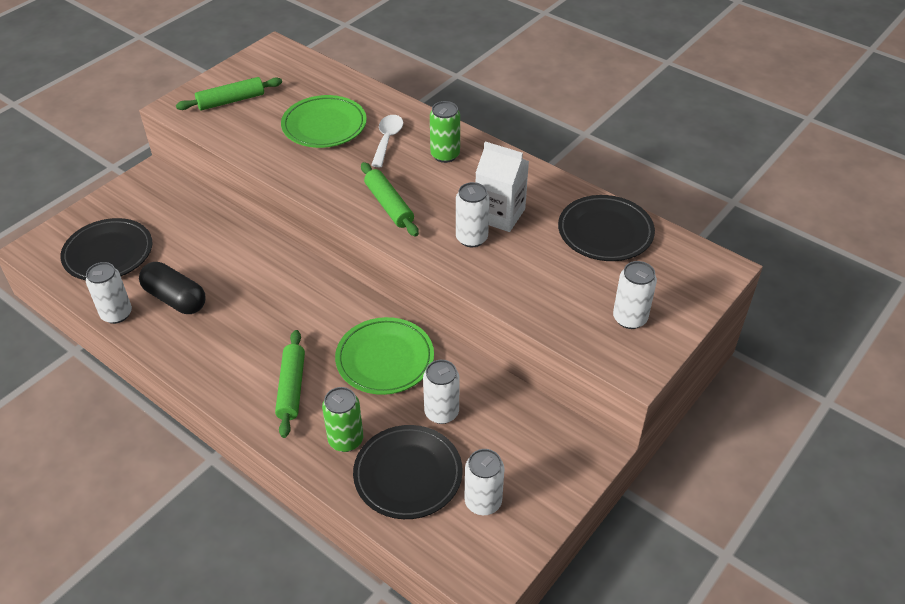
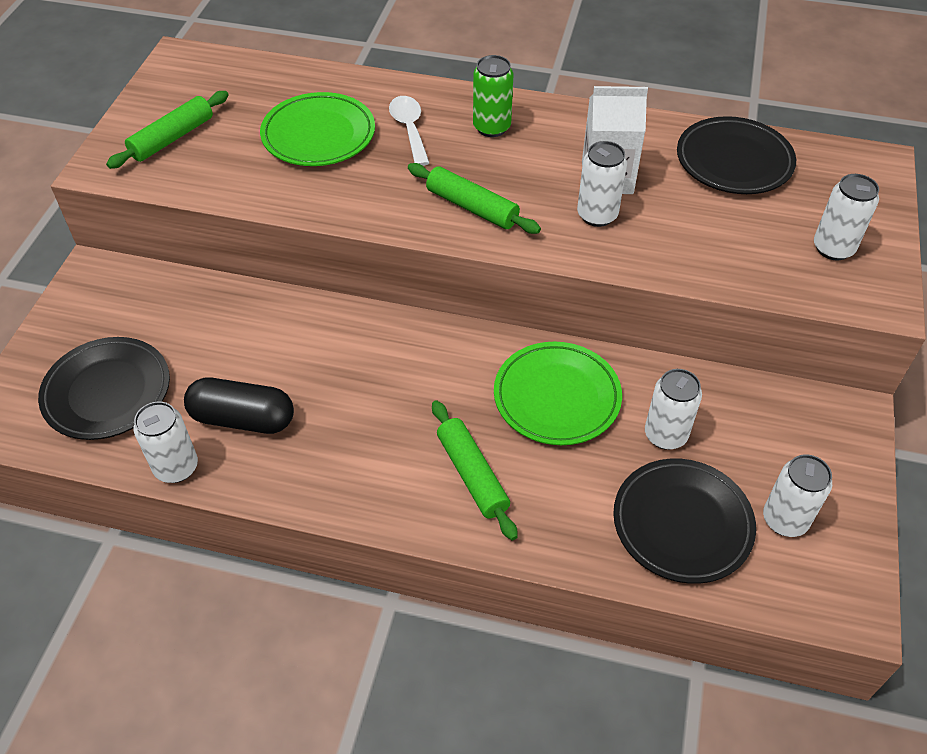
camera: 25 degrees left, 5 degrees up
green can [322,387,363,452] -> none

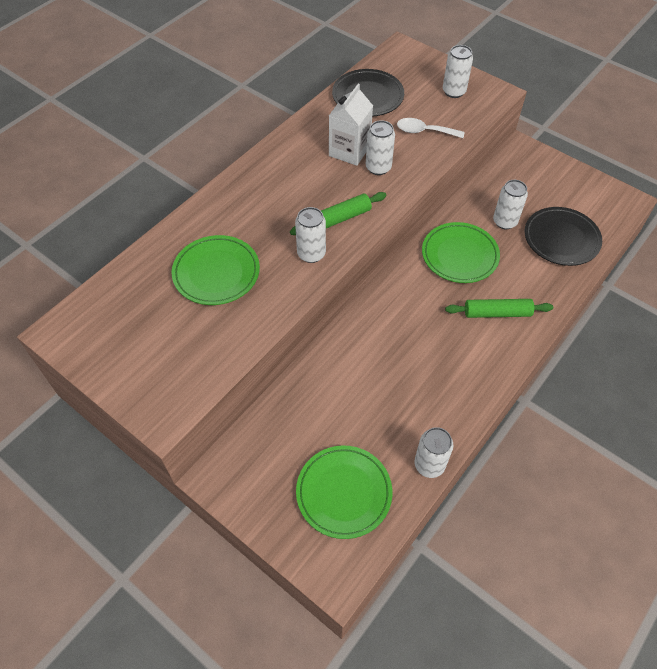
camera: 65 degrees left, 5 degrees up
black plate [38,337,170,440] -> green plate [296,446,392,539]
green rolling pin [106,91,229,169] -> none
black capsule [184,378,294,434] -> none
white spoon [389,96,429,166] -> white spoon moved to [397,118,465,138]
green can [473,55,513,137] -> none
white can [763,454,832,537] -> white can moved to [295,207,326,263]

